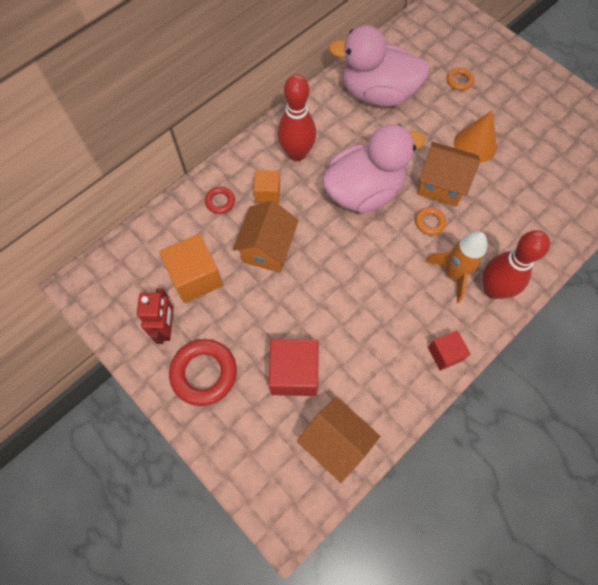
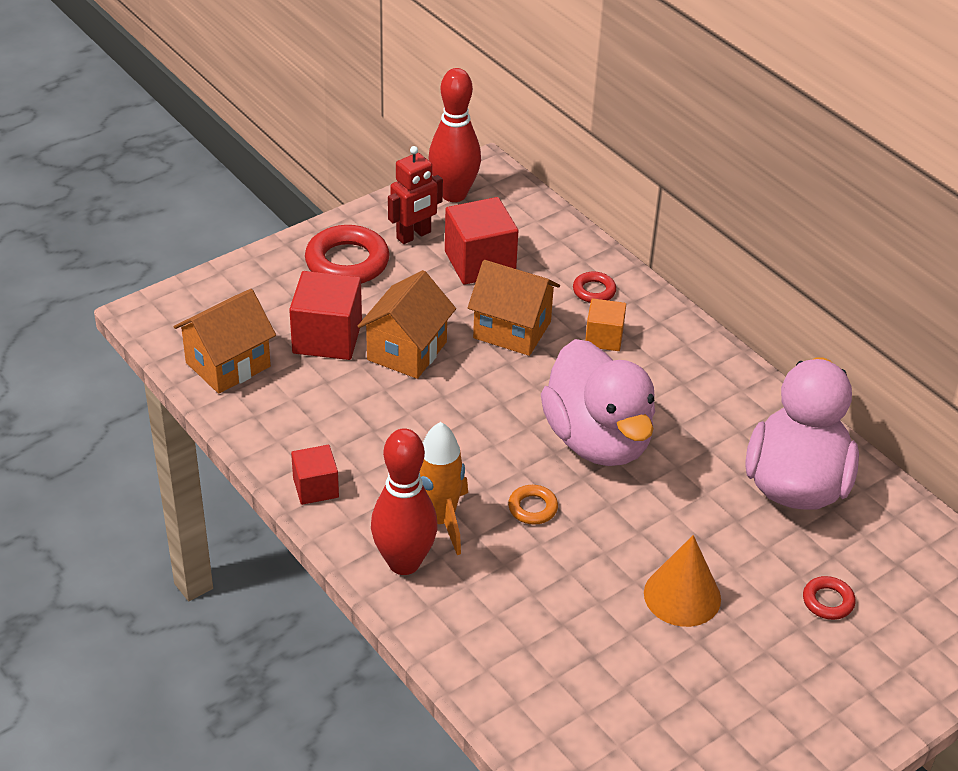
camera: 95 degrees right, 25 degrees down
red robot [137,288,174,344] -> red robot turned 45 degrees counterclockwise [388,146,443,244]
orange cube [159,234,223,303] -> red cube [445,197,518,285]
red bowling pin [277,74,316,161] -> red bowling pin moved to [429,68,481,202]
orange house [417,142,480,206] -> orange house moved to [357,270,456,379]
orange ring [447,67,474,91] -> red ring [803,576,855,620]

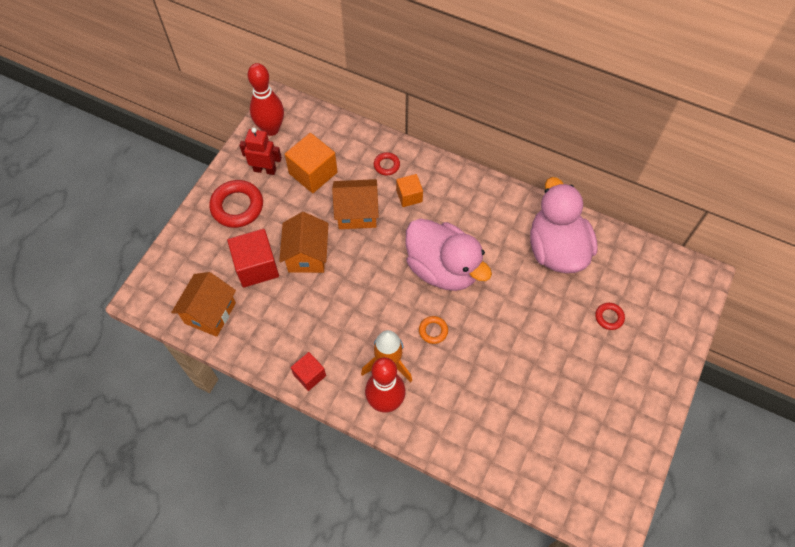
camera: 25 degrees left, 20 degrees up
red robot [388,146,443,244] -> red robot turned 105 degrees counterclockwise [239,128,282,175]
red cube [445,197,518,285] -> orange cube [285,133,338,193]
orange cone [644,535,721,627] -> none

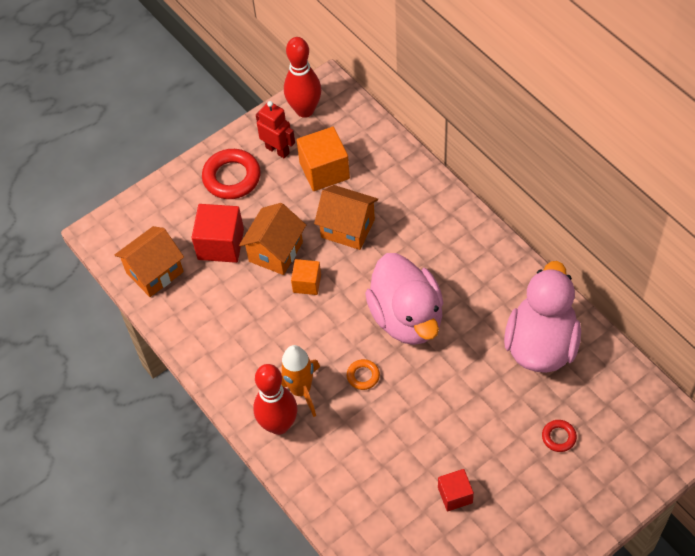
camera: 30 degrees right, 5 degrees down
red cube [291,352,326,391] -> red cube moved to [438,469,474,511]
red ring [374,152,400,176] -> none
orange cube [396,174,423,207] -> orange cube moved to [291,259,321,295]

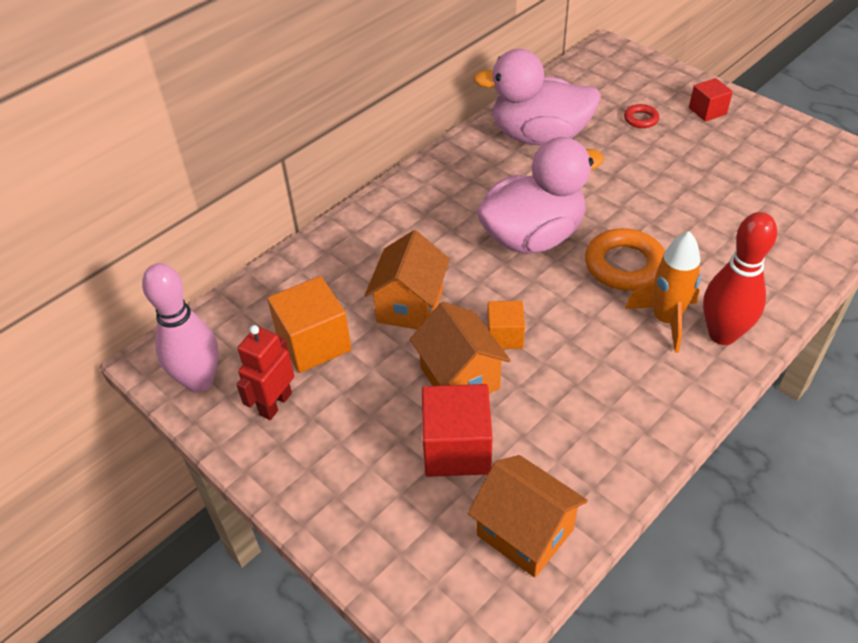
camera: 100 degrees left, 10 degrees down
red ring [202,149,261,199] -> none
orange house [239,203,306,275] -> orange house turned 45 degrees clockwise [410,302,511,394]
red bowling pin [284,37,321,118] -> pink bowling pin [142,263,219,393]
orange ring [347,359,380,390] -> orange ring [585,228,665,291], size x1.96
red cube [438,469,474,511] -> red cube moved to [689,78,733,122]

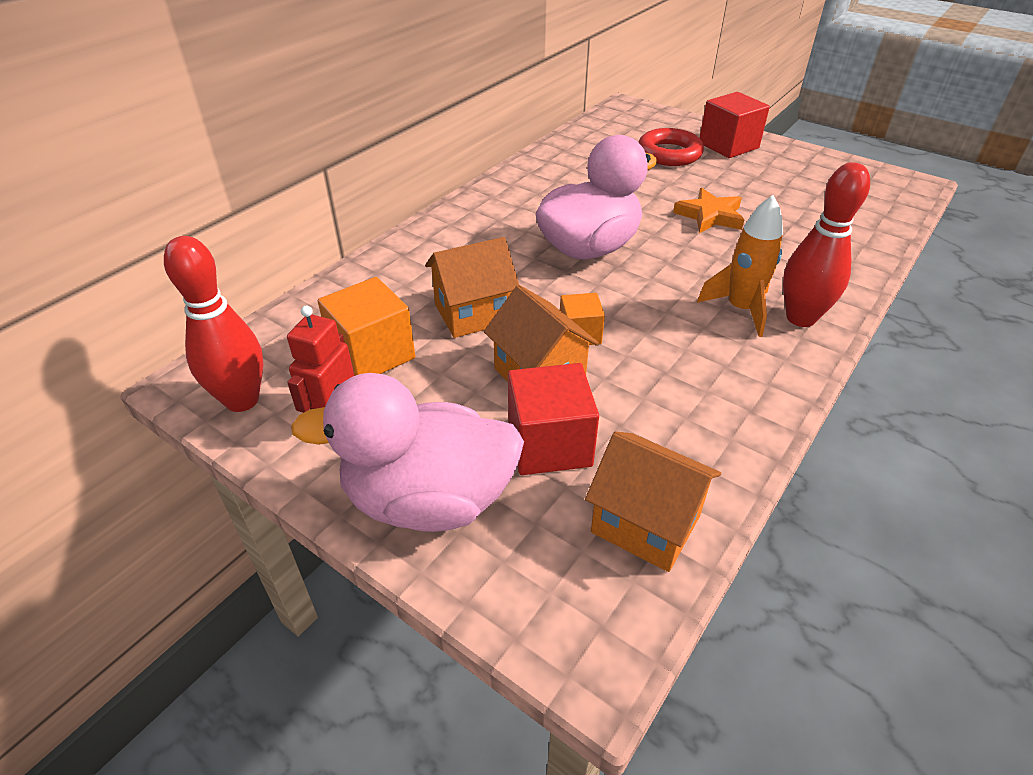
camera: 10 degrees left, 5 degrees down
pink bowling pin [142,263,219,393] -> red bowling pin [164,236,263,412]
orange house [365,230,450,330] -> orange house turned 60 degrees clockwise [425,237,519,338]
pink duck [473,49,601,146] -> pink duck moved to [291,373,524,532]
orange ring [585,228,665,291] -> none
red ring [624,104,659,128] -> red ring [638,128,704,166], size x1.96
red cube [689,78,733,122] -> red cube [700,92,770,158], size x1.68
none -> orange star [673,188,745,233]

